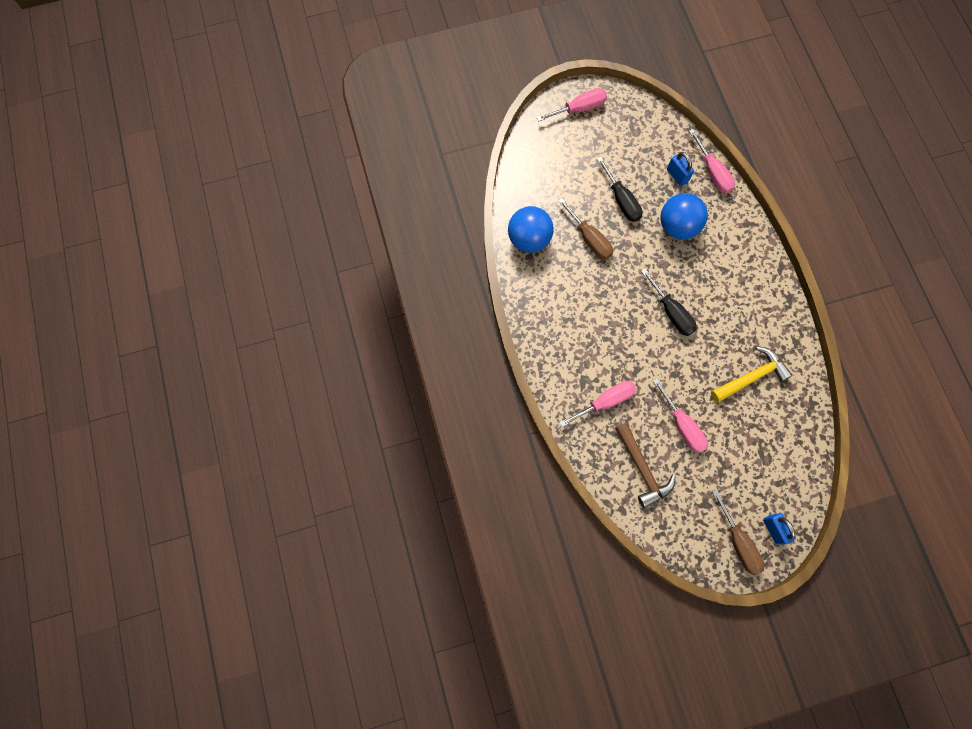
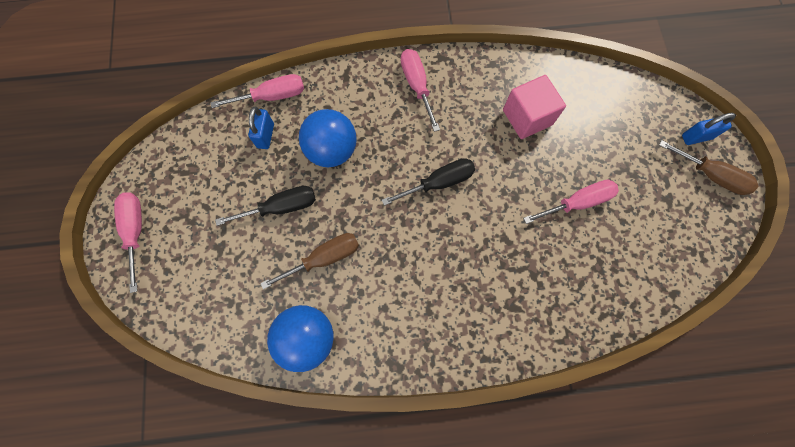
camera: 80 degrees left, 0 degrees up
pink screwdriver [560,381,636,427] -> pink screwdriver moved to [401,49,440,132]
brown hammer [615,423,676,508] -> none
blue padlock [667,152,694,186] -> blue padlock turned 60 degrees counterclockwise [248,107,274,149]
yellow hammer [711,346,792,403] -> pink cube [503,75,566,139]
brown screwdriver [712,490,765,575] -> brown screwdriver turned 45 degrees clockwise [659,140,758,195]

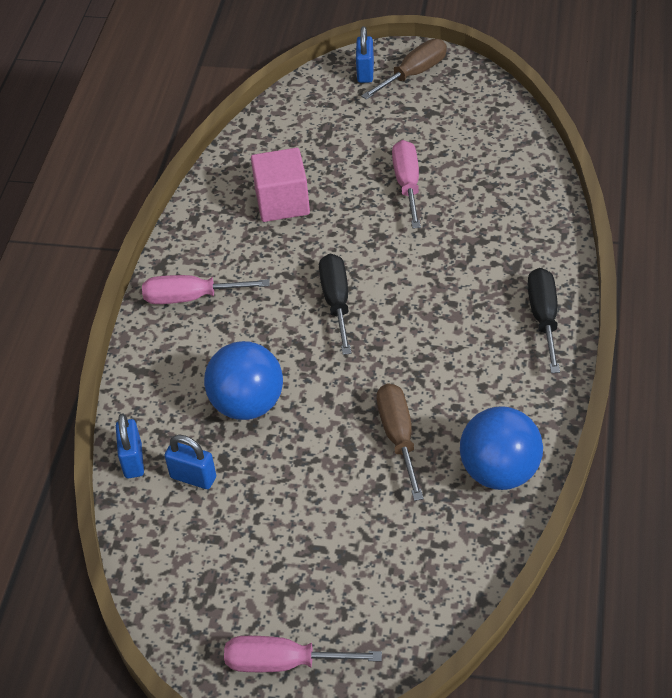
camera: 70 degrees left, 25 degrees down
pink screwdriver [210,74,304,108] -> blue padlock [116,413,144,478]
black screwdriver [215,186,316,226] -> black screwdriver moved to [527,268,560,373]

